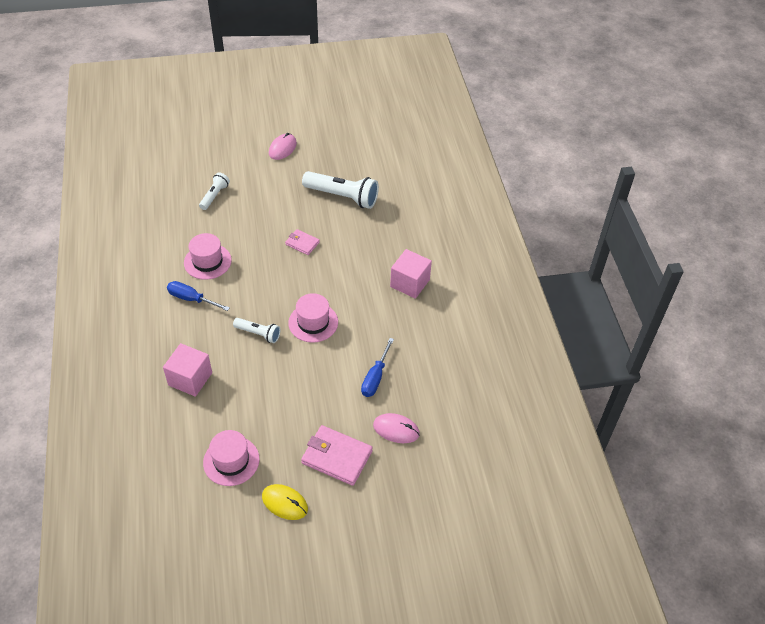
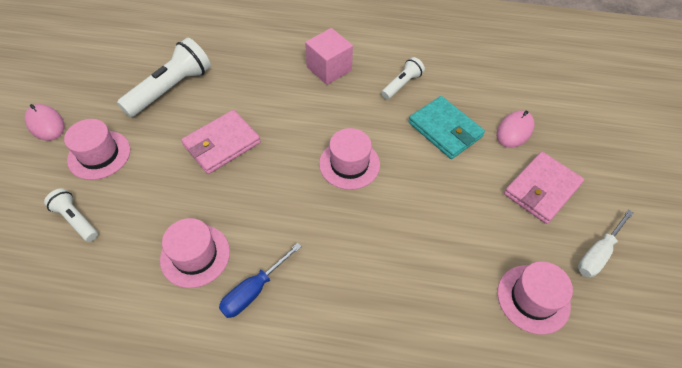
camera: 70 degrees left, 5 degrees up
pink cube [163,343,212,397] -> none
white flashlight [233,318,281,343] -> white flashlight moved to [381,57,425,99]
yellow mouse [262,484,308,520] -> white screwdriver [578,210,633,278]
pink wallet [285,229,320,255] -> pink wallet [181,110,261,174], size x1.75
blue screwdriver [361,338,394,397] -> turquoise wallet [408,96,485,159]
none -> pink hat [64,119,130,180]

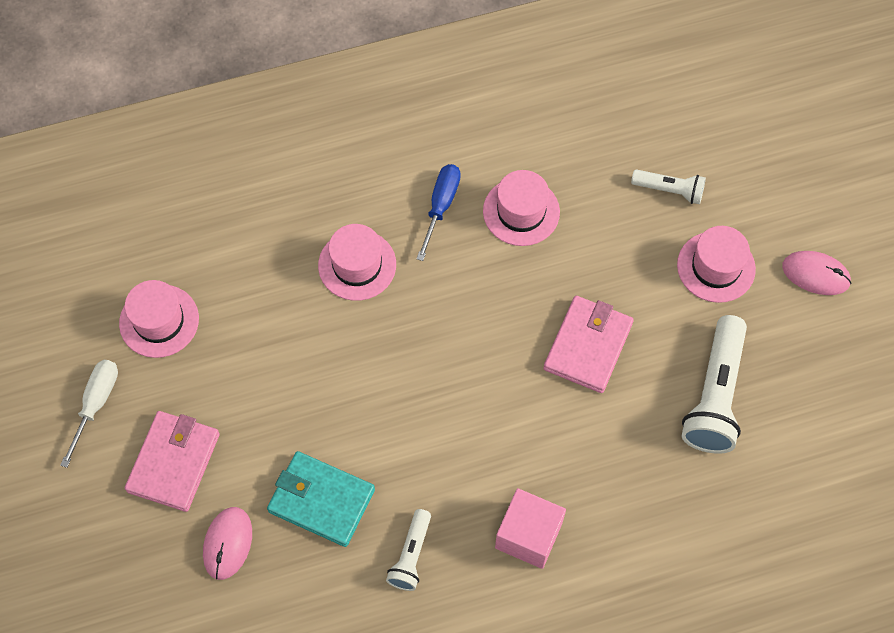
camera: 155 degrees right, 10 degrees up
pink hat [319,128,380,190] -> pink hat moved to [318,224,396,301]

